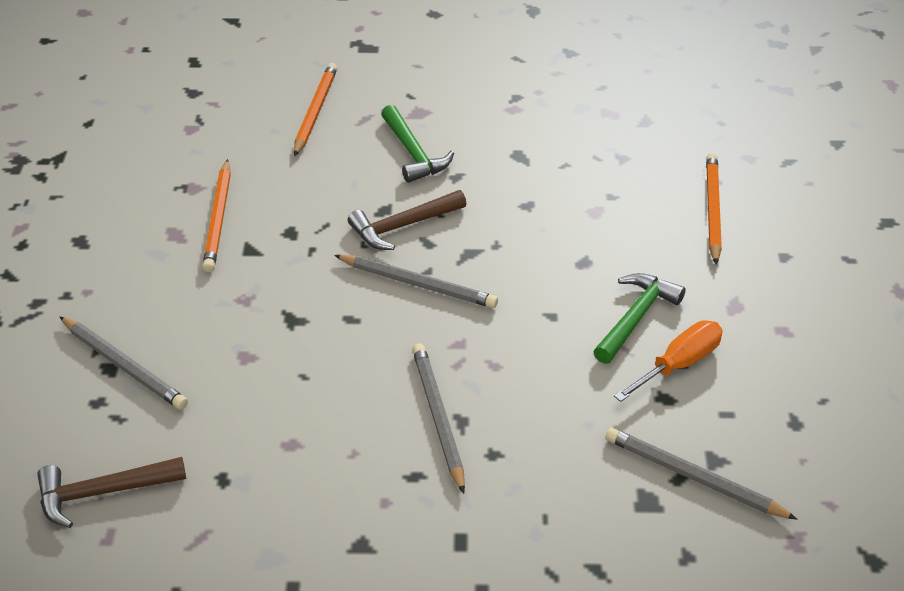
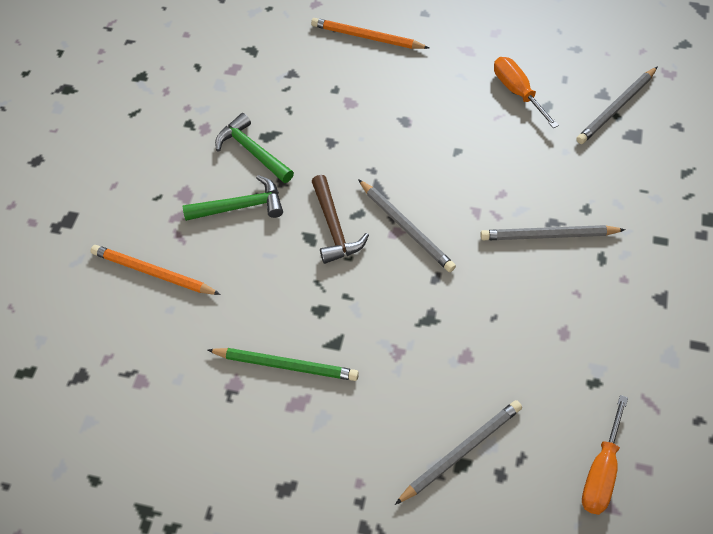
camera: 75 degrees left, 15 degrees up
brown hammer [37,457,186,528] -> orange screwdriver [582,395,628,515]
orange pencil [202,159,231,272] -> green pencil [208,348,359,381]
grey pencil [334,255,498,308] -> grey pencil turned 105 degrees clockwise [358,179,456,272]
green hammer [593,273,686,364] -> green hammer moved to [215,113,294,183]

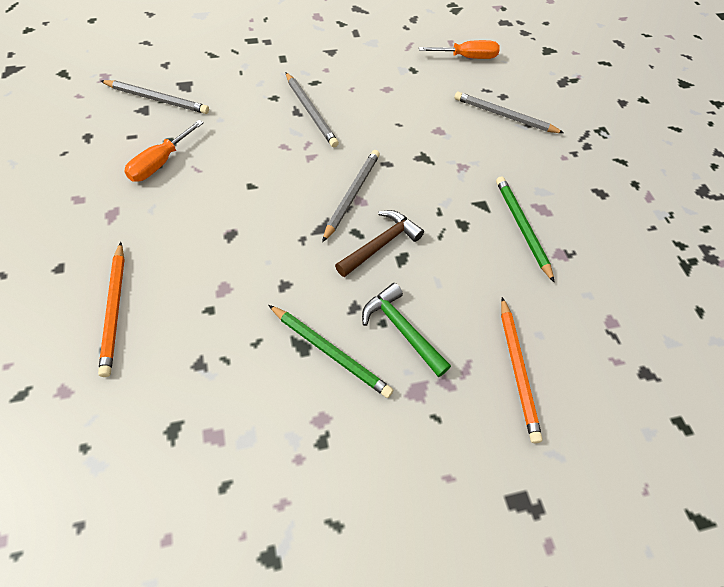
camera: 125 degrees left, 0 degrees up
green hammer [215,113,294,183] -> green pencil [269,305,393,398]

